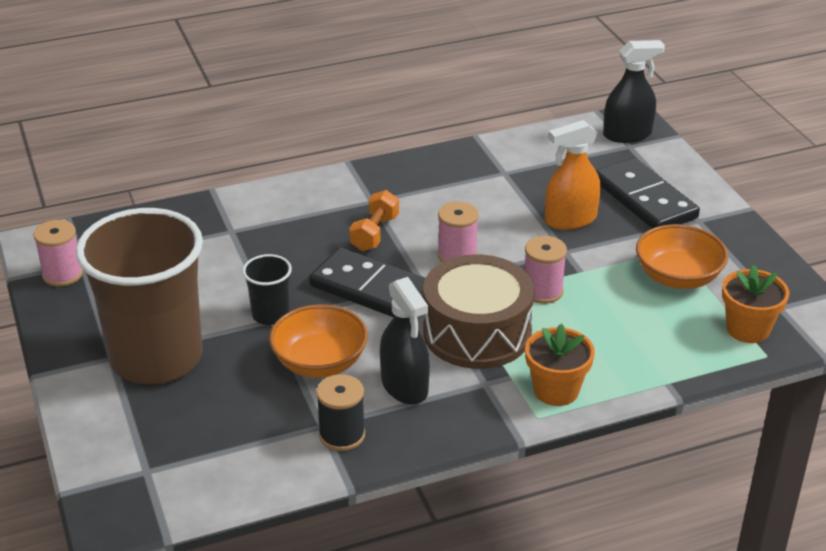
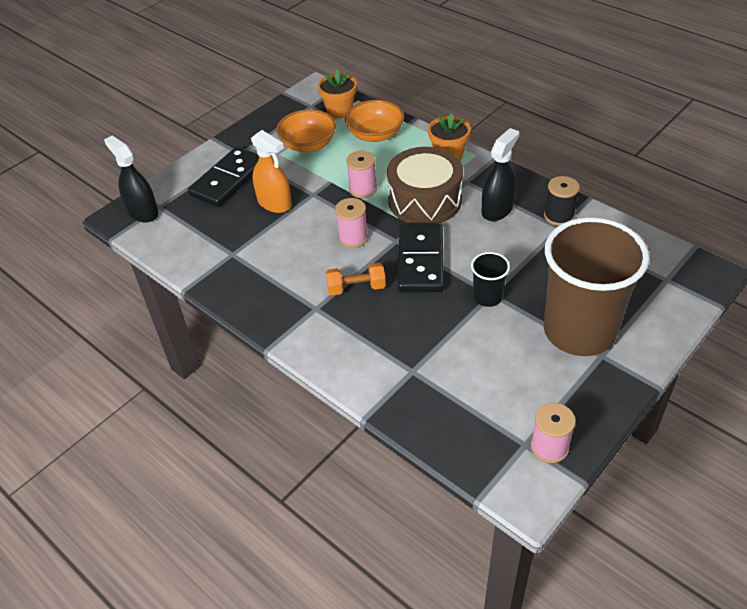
camera: 115 degrees left, 10 degrees up
orange bowl [269,304,368,378] -> orange bowl moved to [345,100,404,142]

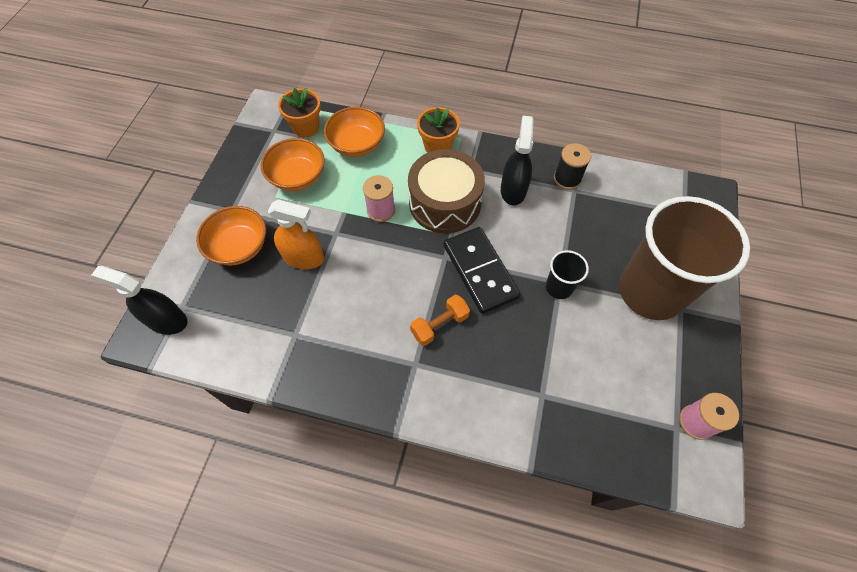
camera: 30 degrees left, 15 degrees up
black domino [188,147,259,207] -> orange bowl [196,206,266,266]
pink spool [335,198,368,248] -> none

